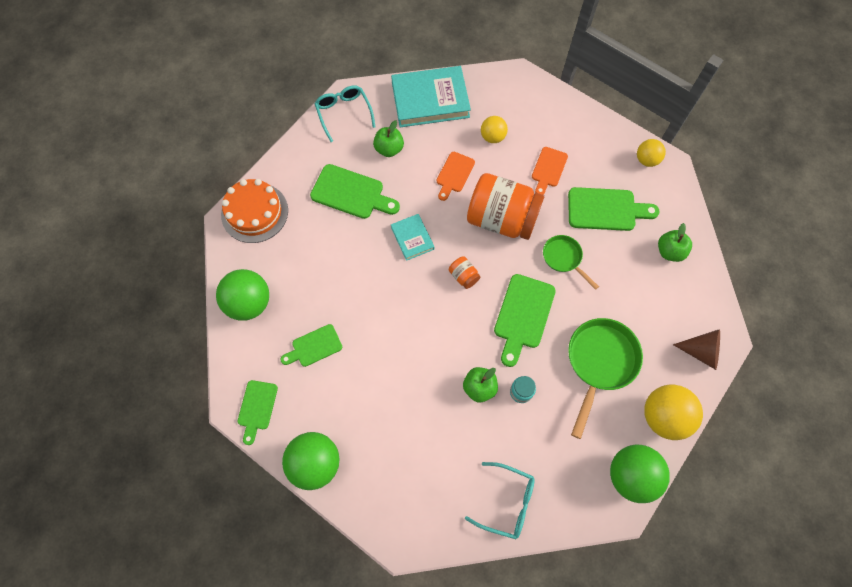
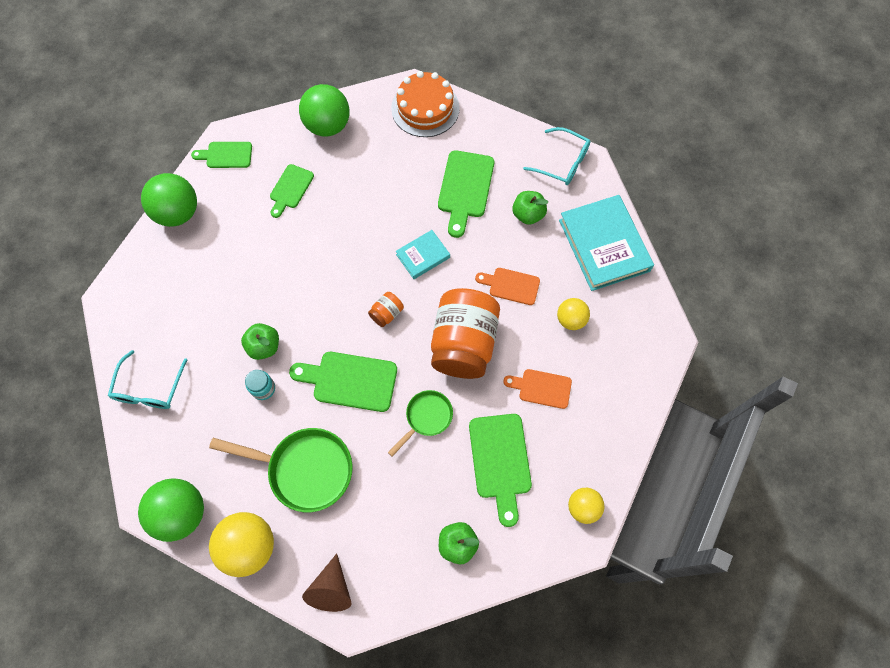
camera: 80 degrees right, 0 degrees up
green cutting board [280,324,342,367] -> green cutting board turned 120 degrees counterclockwise [270,164,314,218]
turquoise glasses [315,85,375,142] -> turquoise glasses turned 60 degrees clockwise [523,127,591,185]

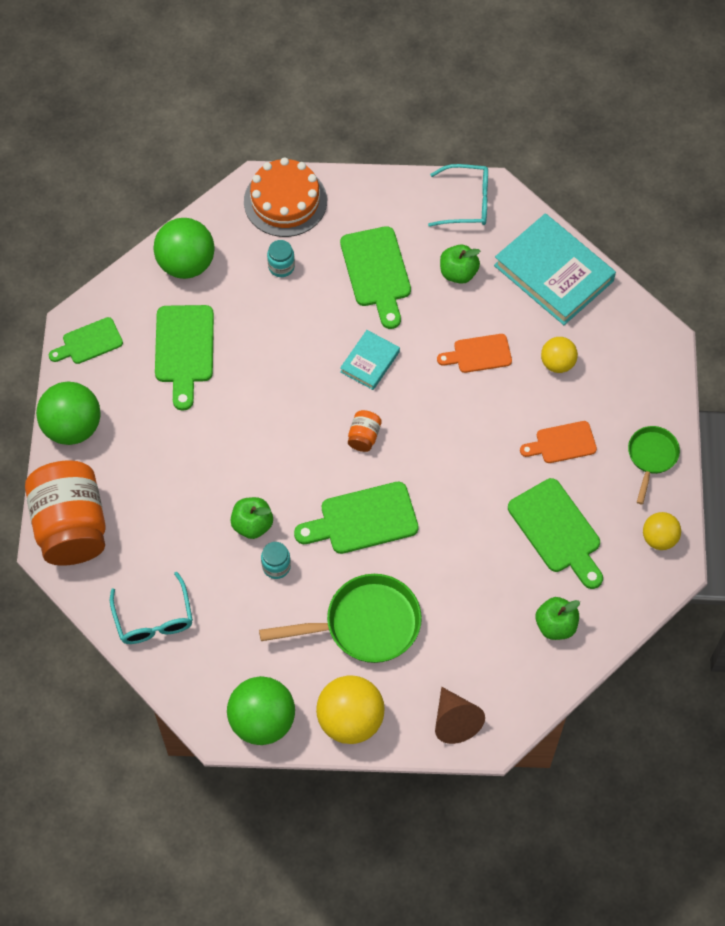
camera: 25 degrees left, 5 degrees down
green cutting board [270,164,314,218] -> green cutting board [155,305,214,411], size x1.59
green pan [388,390,453,457] -> green pan moved to [628,426,680,504]
orange jar [431,288,500,379] -> orange jar moved to [25,460,106,566]
none -> turquoise jar [267,240,295,277]

